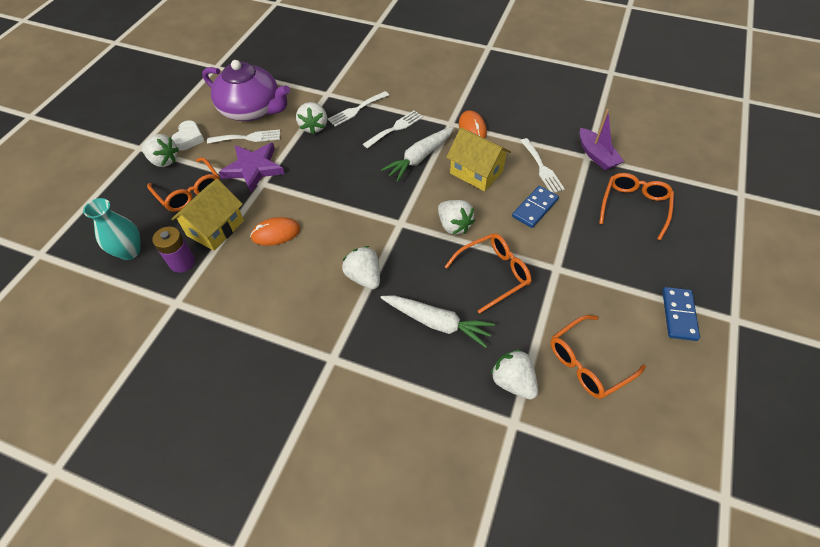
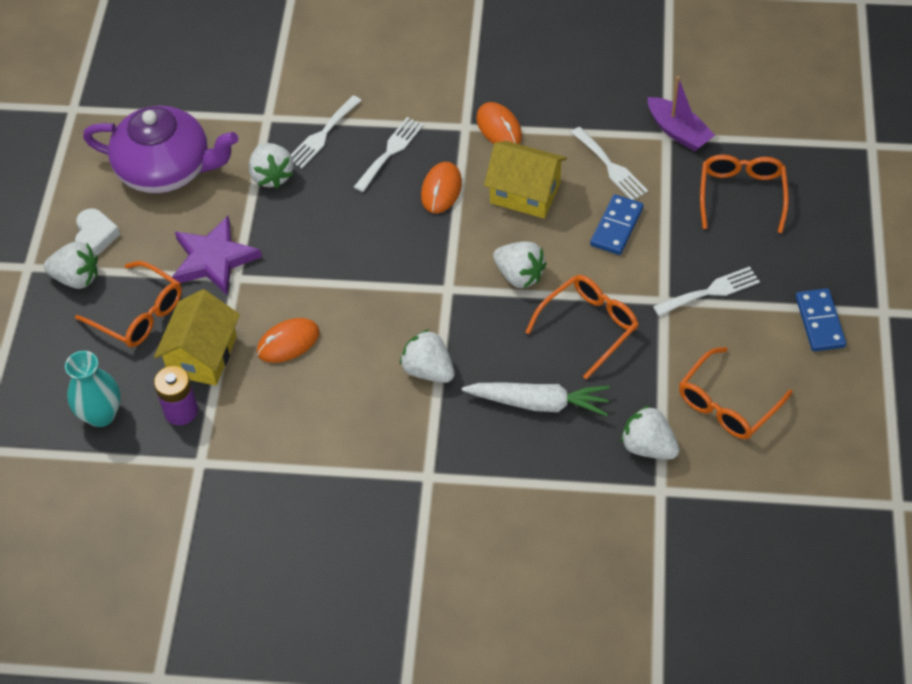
camera: 15 degrees left, 0 degrees up
white fork [207,130,280,144] -> white fork moved to [653,266,760,316]
white carrot [381,126,454,182] -> orange mouse [421,162,462,213]

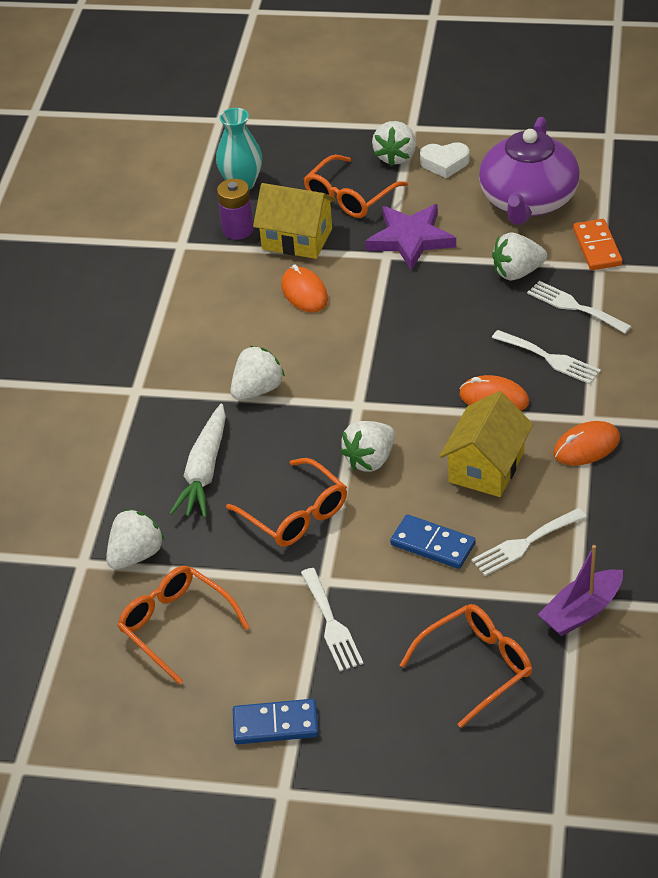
camera: 95 degrees right, 10 degrees down
orange glasses [700,155,789,233] -> orange glasses turned 45 degrees counterclockwise [400,604,532,728]
none -> orange domino [573,219,622,270]

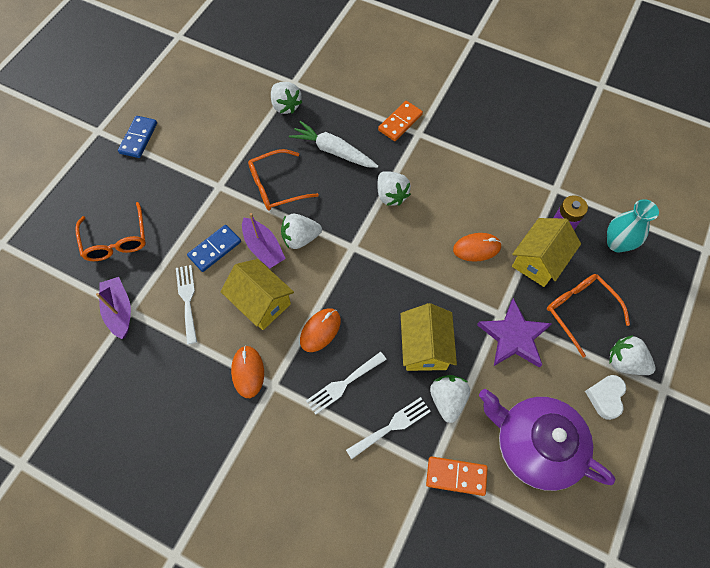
camera: 105 degrees right, 20 degrees up
orange glasses [117,566,250,685] -> none
white fork [301,568,363,671] -> none
white strawberry [340,421,395,472] -> white strawberry turned 75 degrees counterclockwise [281,214,322,249]
none -> purple boat [242,213,286,269]
none -> orange domino [378,101,423,141]
none -> yellow house [401,303,457,371]

